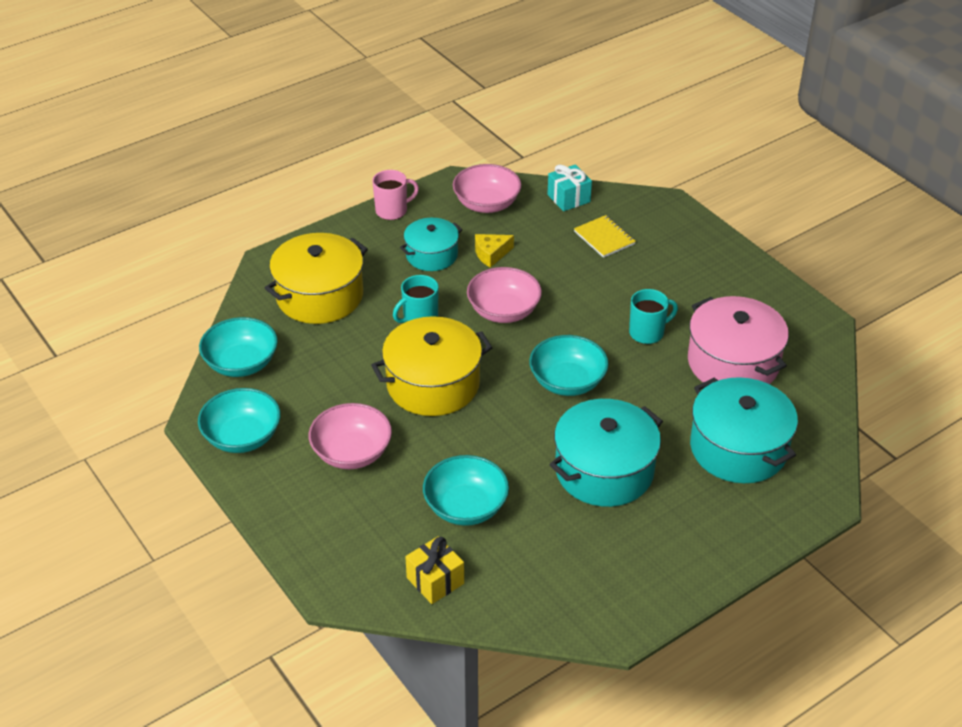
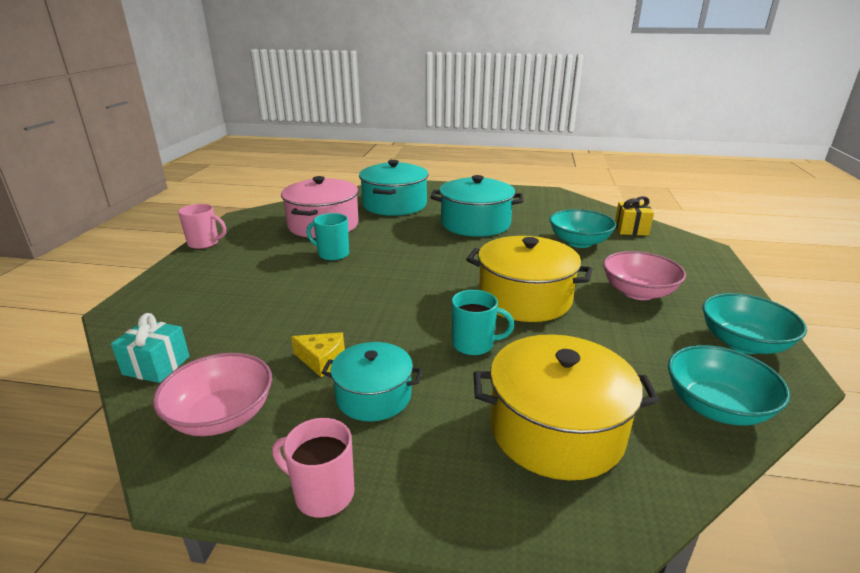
camera: 135 degrees left, 15 degrees down
pink bowl [467,267,542,323] -> none
turquoise bowl [529,335,609,396] -> none
yellow notebook [574,215,636,258] -> none
none -> pink mug [178,204,226,249]

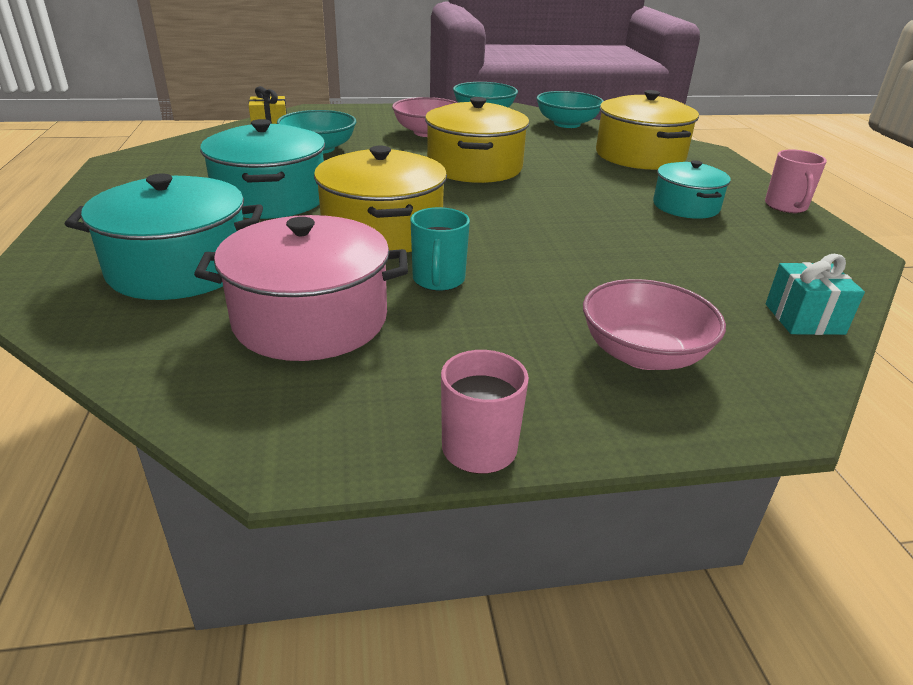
camera: 110 degrees left, 5 degrees up
pink bowl [153,353,272,436] -> pink bowl moved to [583,279,726,370]
yellow cheese [291,332,345,377] -> none
turquoise mug [452,290,514,356] -> none
none -> yellow pot [314,146,447,252]

